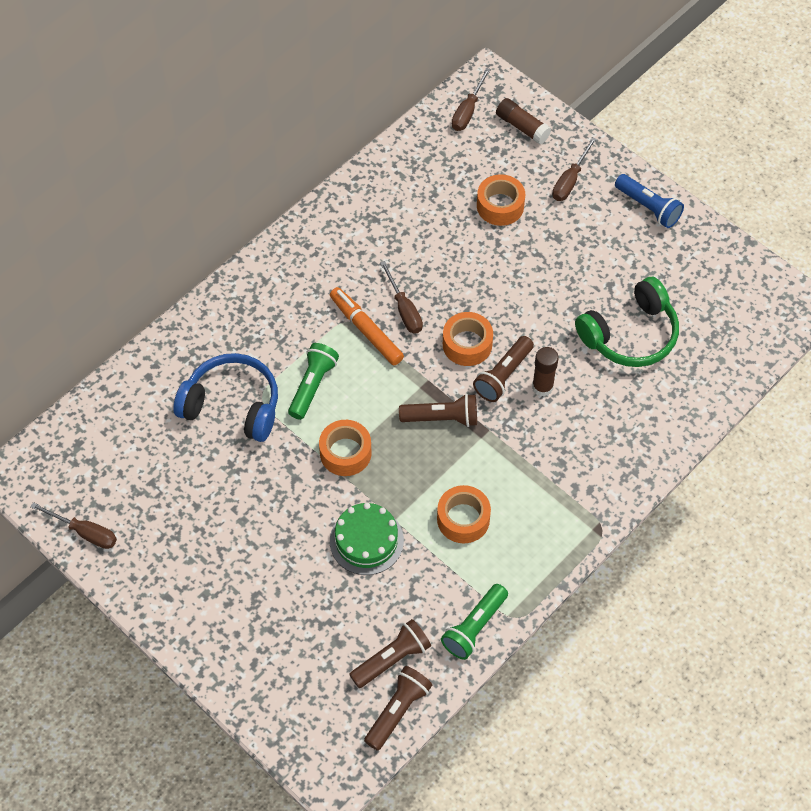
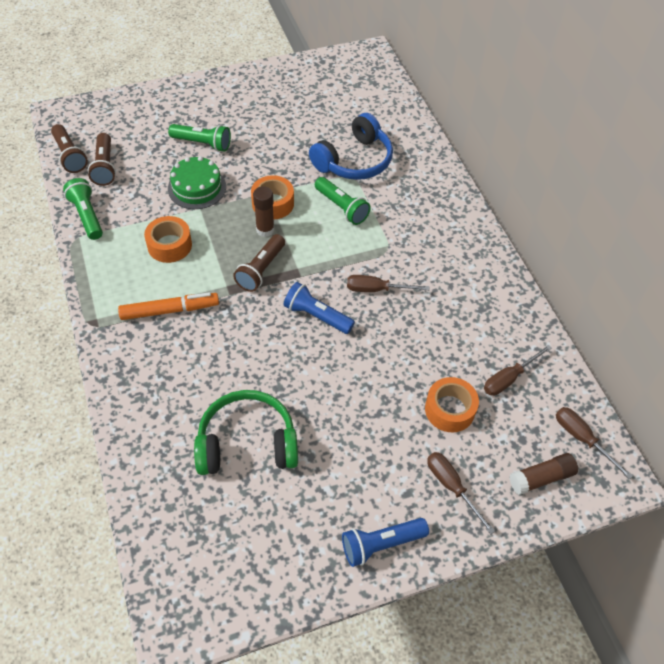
camera: 115 degrees right, 5 degrees down
brown screwdriver [30,502,117,549] -> brown screwdriver moved to [484,345,552,396]
orange marker [330,287,404,365] -> orange marker moved to [118,292,219,320]
orange tape [443,312,493,366] -> blue flashlight [284,282,355,334]
brown flashlight [473,336,534,402] -> none
brown glue stick [532,347,559,397] -> brown glue stick moved to [253,186,275,237]
green headphones [575,277,679,367] -> green headphones turned 90 degrees clockwise [194,390,298,475]
none -> green flashlight [168,124,231,152]

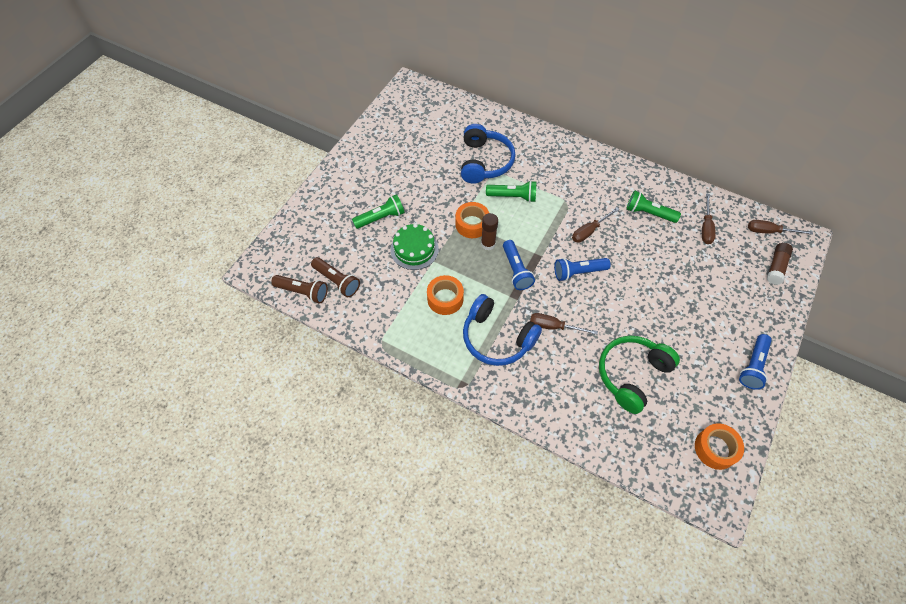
camera: 40 degrees left, 5 degrees up
green flashlight [63,178,103,240] -> green flashlight moved to [626,191,681,223]
orange marker [118,292,219,320] -> blue headphones [463,294,542,366]
brown flashlight [233,234,285,292] -> blue flashlight [503,240,535,290]
orange tape [425,377,479,432] -> orange tape moved to [695,423,744,470]
brown screwdriver [427,452,495,534] -> brown screwdriver moved to [530,313,598,335]

